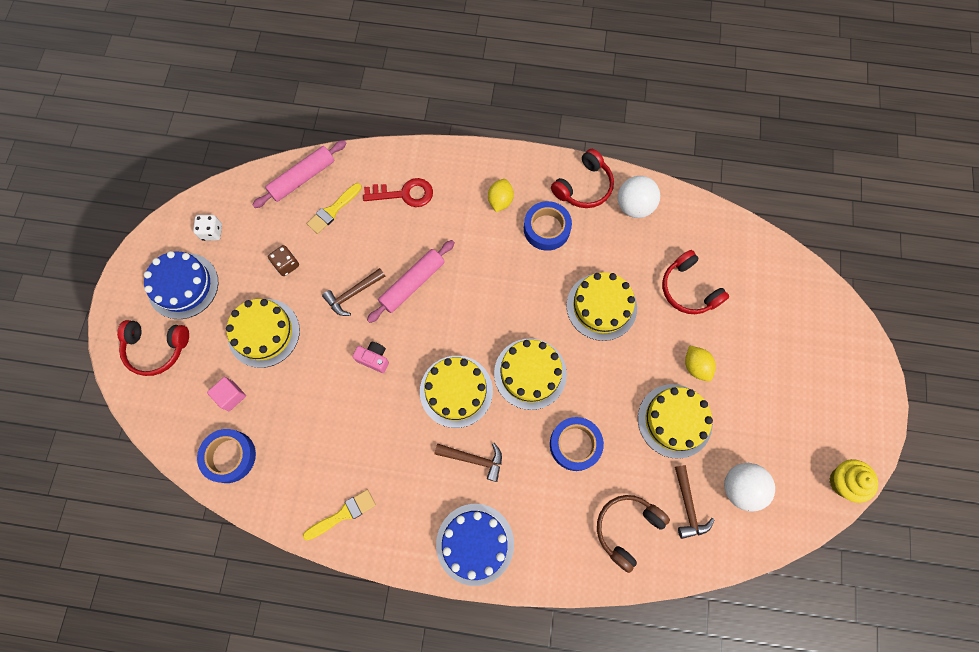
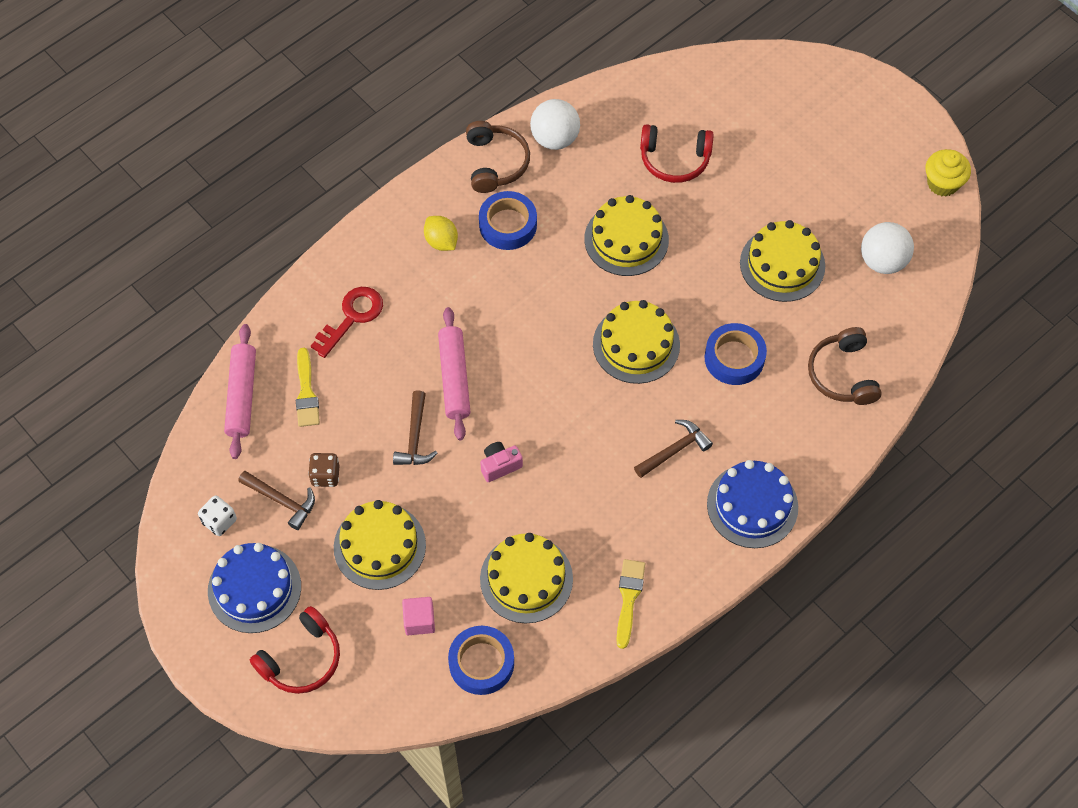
camera: 50 degrees left, 10 degrees down
yellow cake [420,356,493,428] -> yellow cake moved to [480,533,573,623]
red headphones [551,149,614,208] -> brown headphones [466,121,530,193]
brown hammer [675,465,715,539] -> brown hammer moved to [238,471,315,530]
yellow lemon [685,346,716,381] -> none

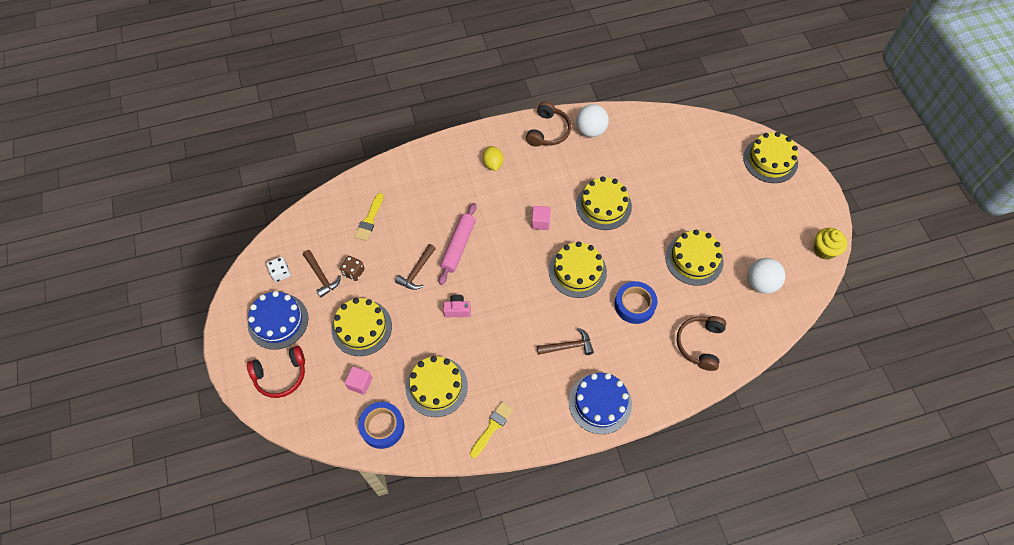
camera: 25 degrees right, 0 degrees up
pink rolling pin [224,324,256,459] -> none
red key [311,287,383,358] -> none
blue tape [479,191,537,250] -> none
red headphones [640,124,714,183] -> none
none -> pink cube [531,206,551,230]
none -> yellow cake [743,132,798,183]

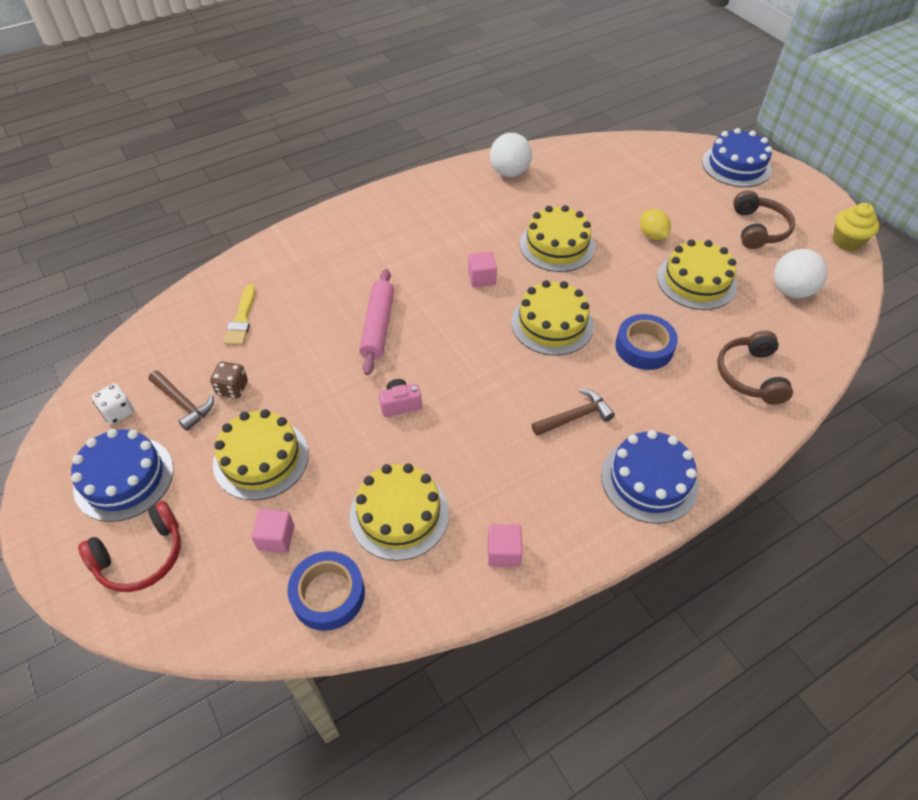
camera: 15 degrees left, 10 degrees down
brown hammer [395,244,436,290] -> none
yellow brush [470,401,514,458] -> pink cube [488,524,523,567]
yellow lemon [483,146,503,171] -> yellow lemon moved to [640,209,671,240]
brown headphones [526,101,571,147] -> brown headphones moved to [733,190,795,249]
yellow cake [743,132,798,183] -> blue cake [702,128,772,187]

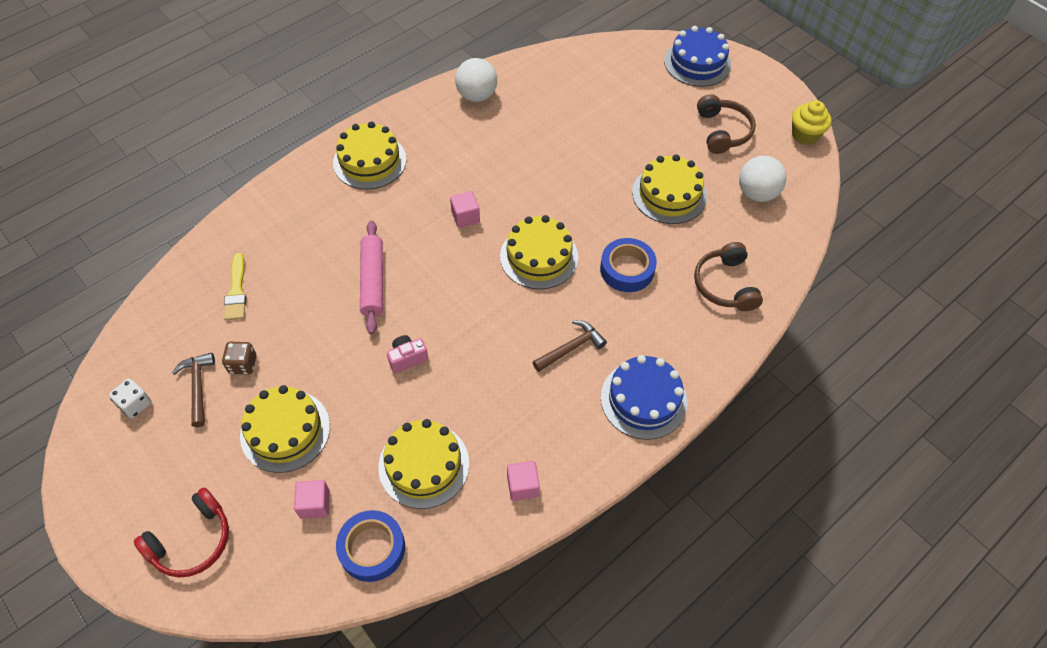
camera: 10 degrees left, 5 degrees up
blue cake [71,429,174,522] -> none
brown hammer [148,370,214,431] -> brown hammer turned 135 degrees counterclockwise [172,353,215,427]
yellow cake [520,205,595,272] -> yellow cake moved to [333,122,407,190]
yellow lemon [640,209,671,240] -> none

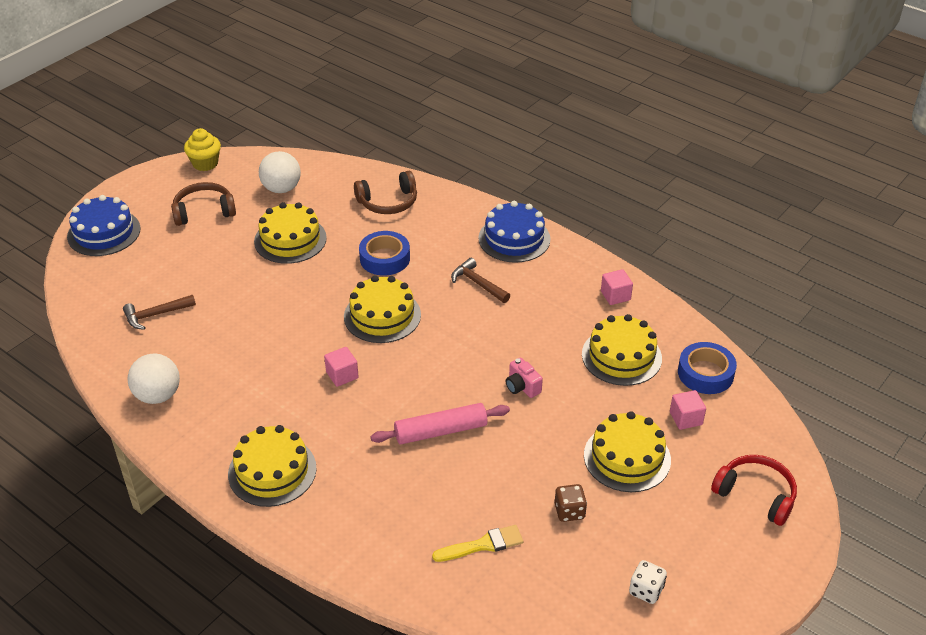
camera: 100 degrees left, 15 degrees down
brown hammer [172,353,215,427] -> brown hammer moved to [123,295,196,330]

